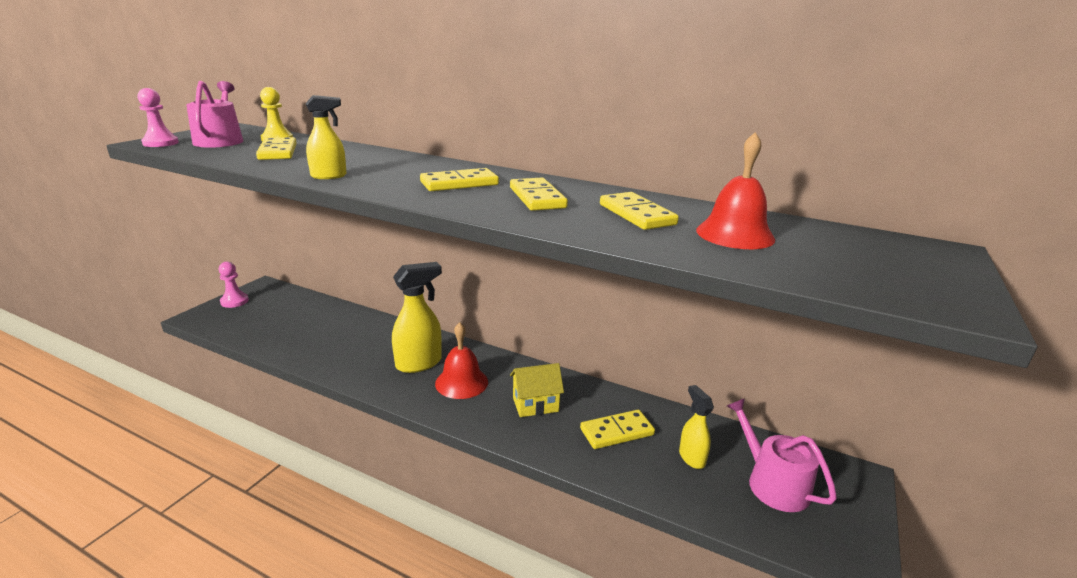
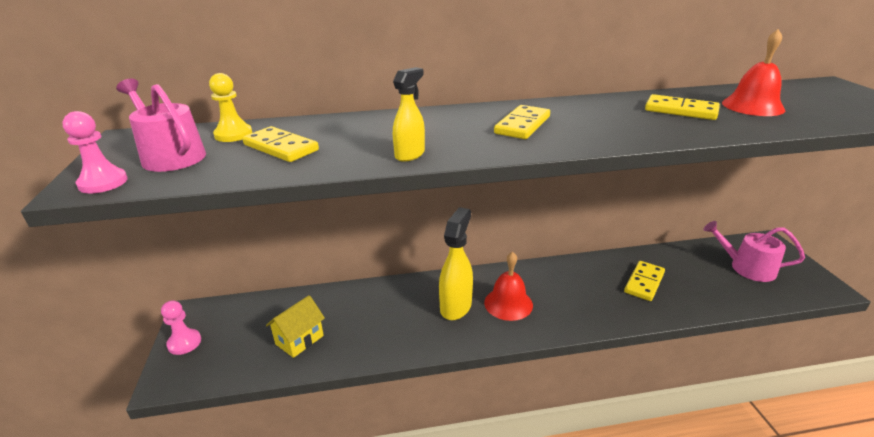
camera: 35 degrees left, 5 degrees up
yellow domino [510,177,568,211] -> none
yellow house [510,363,564,417] -> yellow house moved to [266,295,325,358]
yellow spray bottle [679,385,714,469] -> none

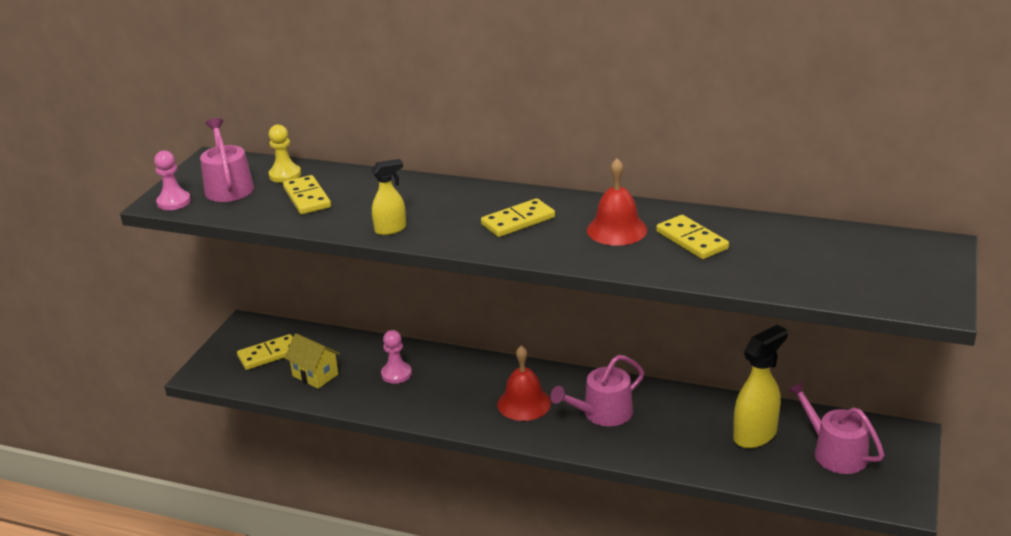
camera: 30 degrees right, 0 degrees up
pink pawn [161,300,201,355] -> pink pawn moved to [381,330,412,384]
yellow house [266,295,325,358] -> yellow house turned 60 degrees clockwise [284,333,340,389]
yellow spray bottle [439,207,473,320] -> yellow spray bottle moved to [733,325,788,448]
yellow domino [624,261,665,301] -> yellow domino moved to [237,334,293,370]
red bell [722,29,785,116] -> red bell moved to [587,158,647,246]
none -> pink watering can [551,355,644,426]

